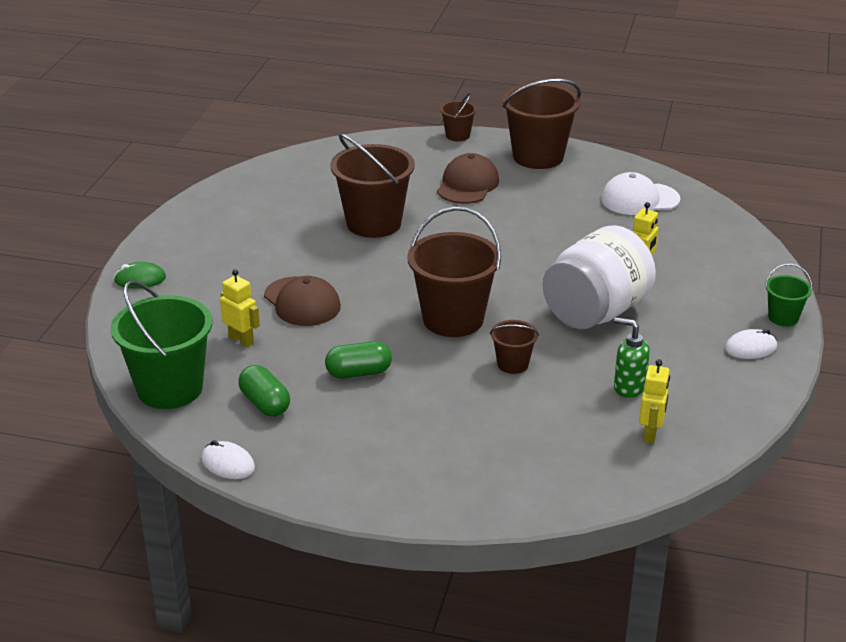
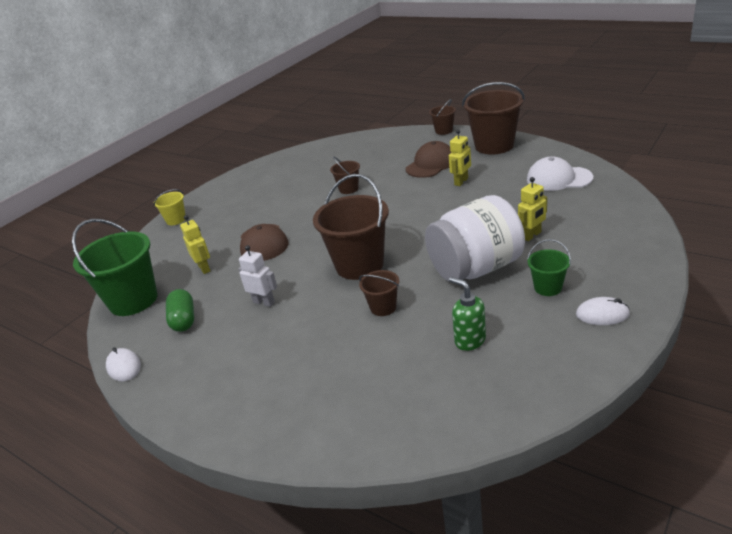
camera: 25 degrees right, 0 degrees up
green mouse [114,262,166,289] -> yellow bucket [154,189,185,225]
green capsule [325,341,392,379] -> white robot [238,245,277,307]
brown bucket [330,134,415,238] -> brown bucket [330,157,360,194], size x0.49
yellow robot [639,359,670,443] -> yellow robot moved to [449,130,471,186]
green bucket [765,264,813,326] -> green bucket moved to [527,239,571,296]

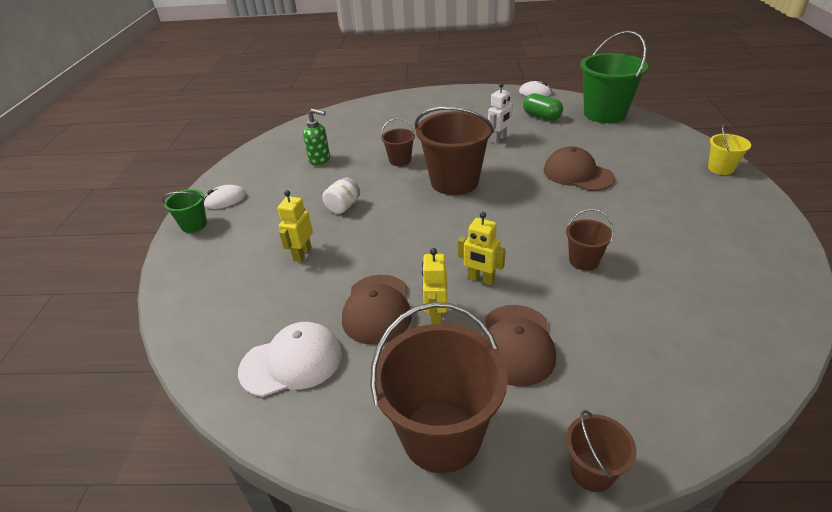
camera: 145 degrees right, 5 degrees up
yellow robot [180,215,211,274] -> yellow robot moved to [458,212,506,285]
white robot [238,245,277,307] -> white robot turned 45 degrees counterclockwise [488,83,513,144]
white jar [425,195,525,283] -> white jar [322,177,360,214], size x0.41
green bucket [527,239,571,296] -> green bucket moved to [162,189,207,233]
none -> brown cap [342,275,412,345]

